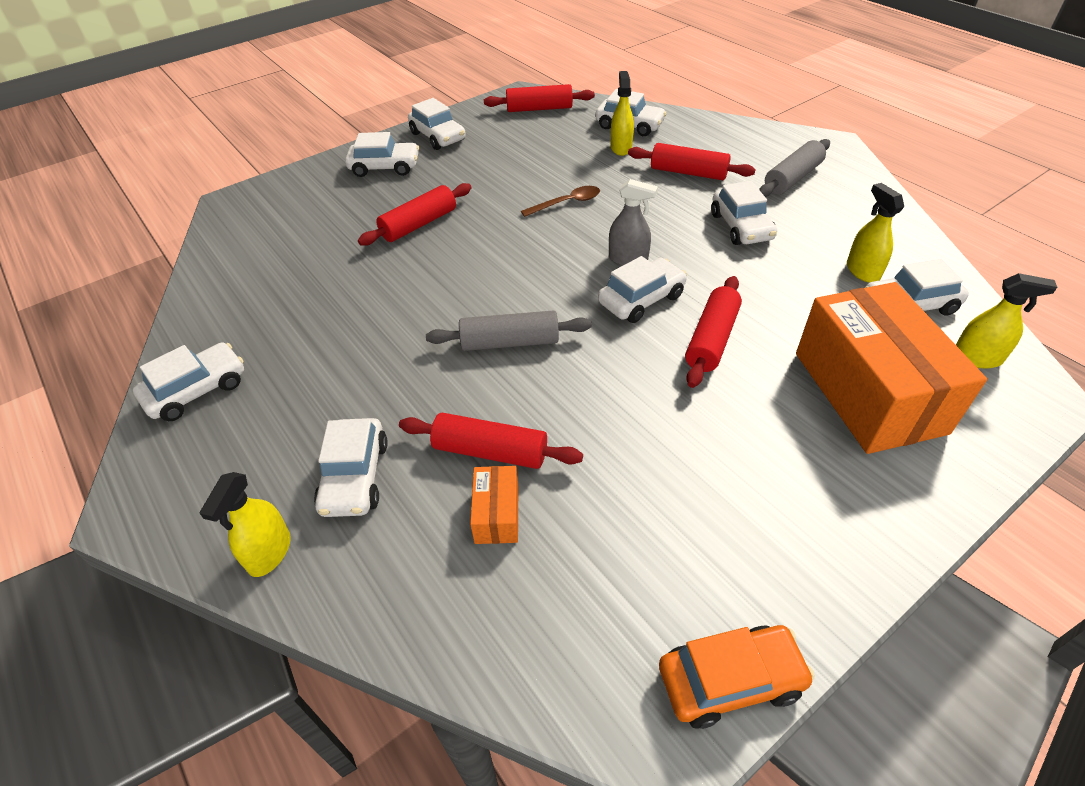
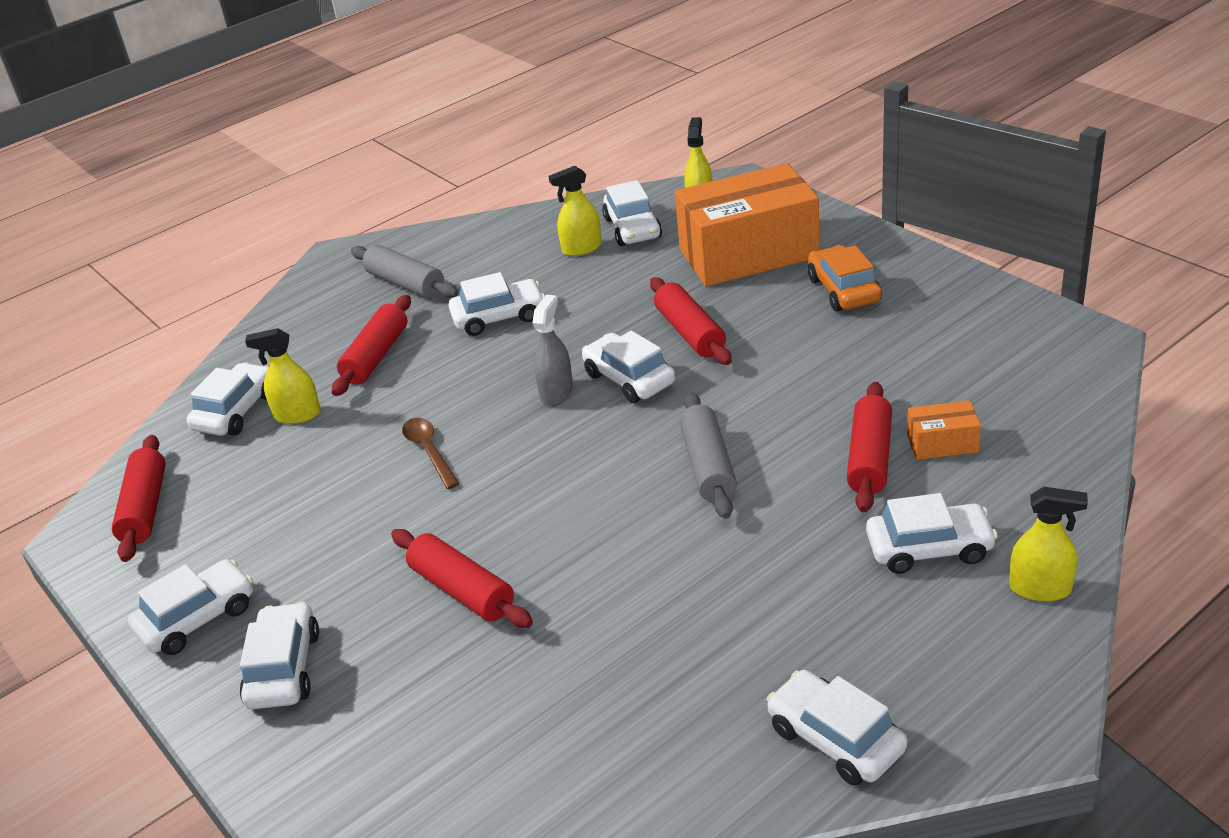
camera: 90 degrees left, 10 degrees down
orange car [659,625,815,729] -> orange car moved to [807,245,882,312]
red rolling pin [685,276,742,388] -> red rolling pin turned 45 degrees clockwise [650,277,732,365]

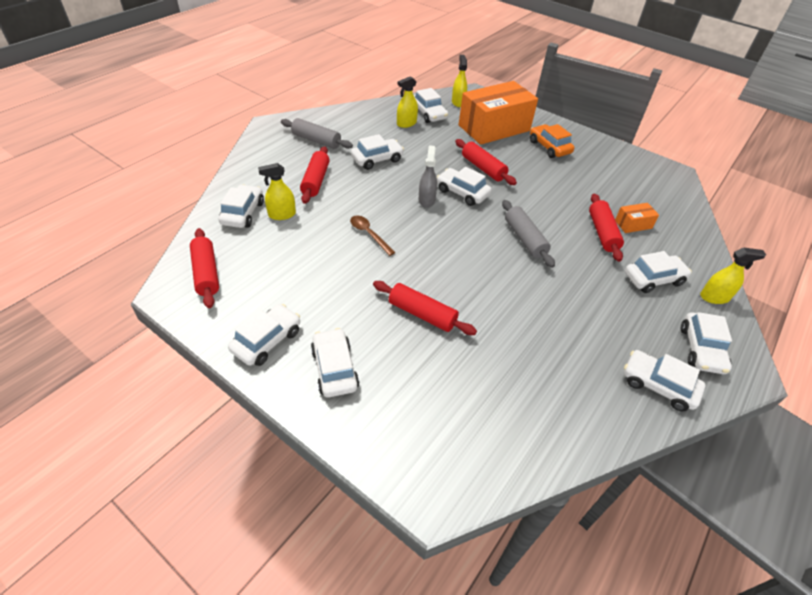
camera: 20 degrees left, 10 degrees up
none -> white car [681,312,732,374]

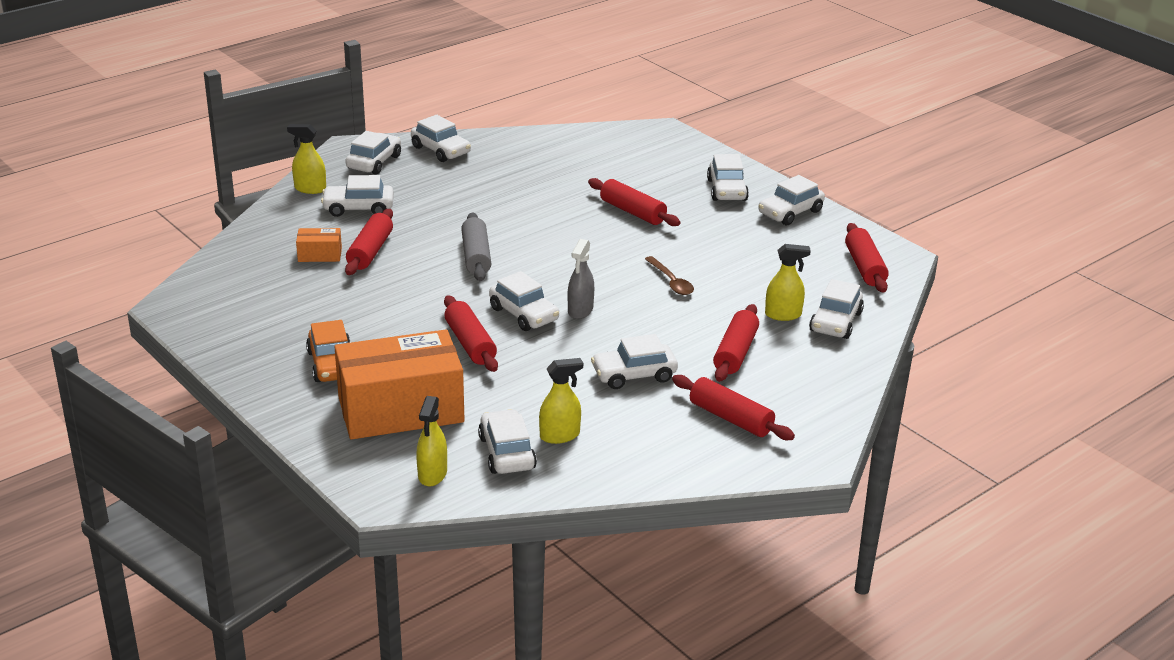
camera: 165 degrees left, 15 degrees down
grey rolling pin [281,118,353,149] -> red rolling pin [672,375,795,440]

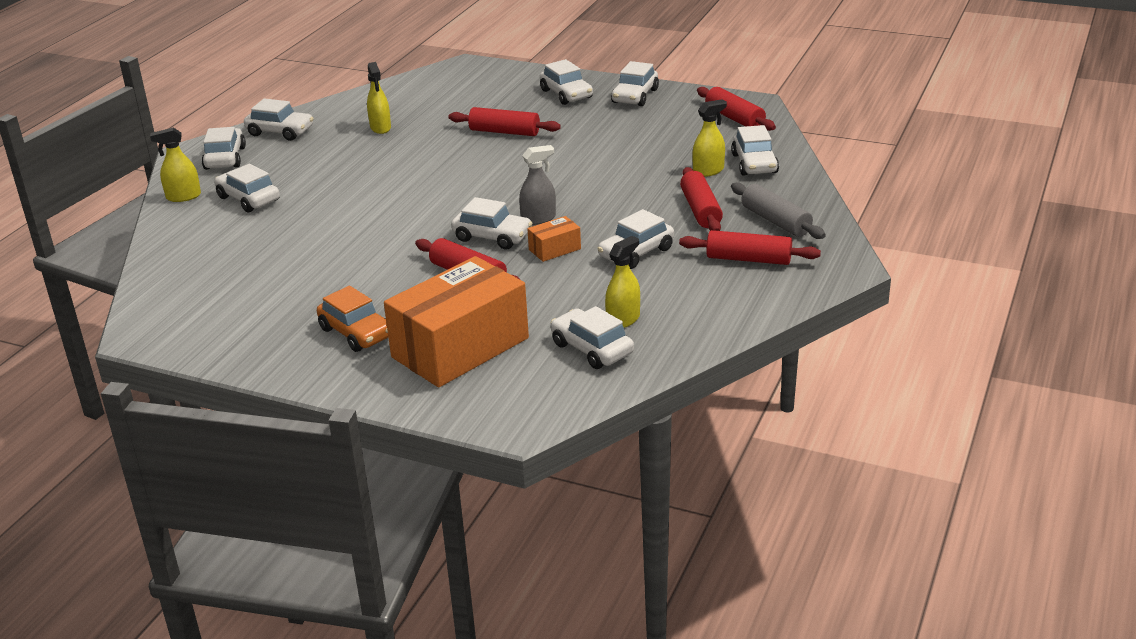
camera: 25 degrees left, 0 degrees up
orange box [296,228,342,262] -> orange box moved to [527,216,581,262]
white car [321,175,394,217] -> white car turned 75 degrees clockwise [214,164,280,212]
red rolling pin [345,209,393,275] -> none
yellow spray bottle [416,396,447,486] -> yellow spray bottle moved to [367,62,391,134]
grey rolling pin [461,212,491,281] -> grey rolling pin moved to [731,182,826,239]
grey spray bottle [568,239,594,319] -> grey spray bottle turned 105 degrees counterclockwise [519,145,556,225]
brown spoon [645,256,694,295] -> none

